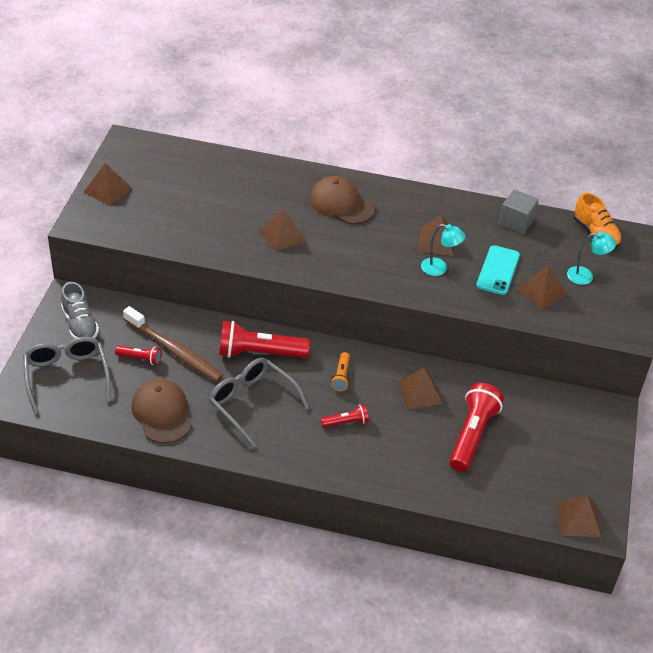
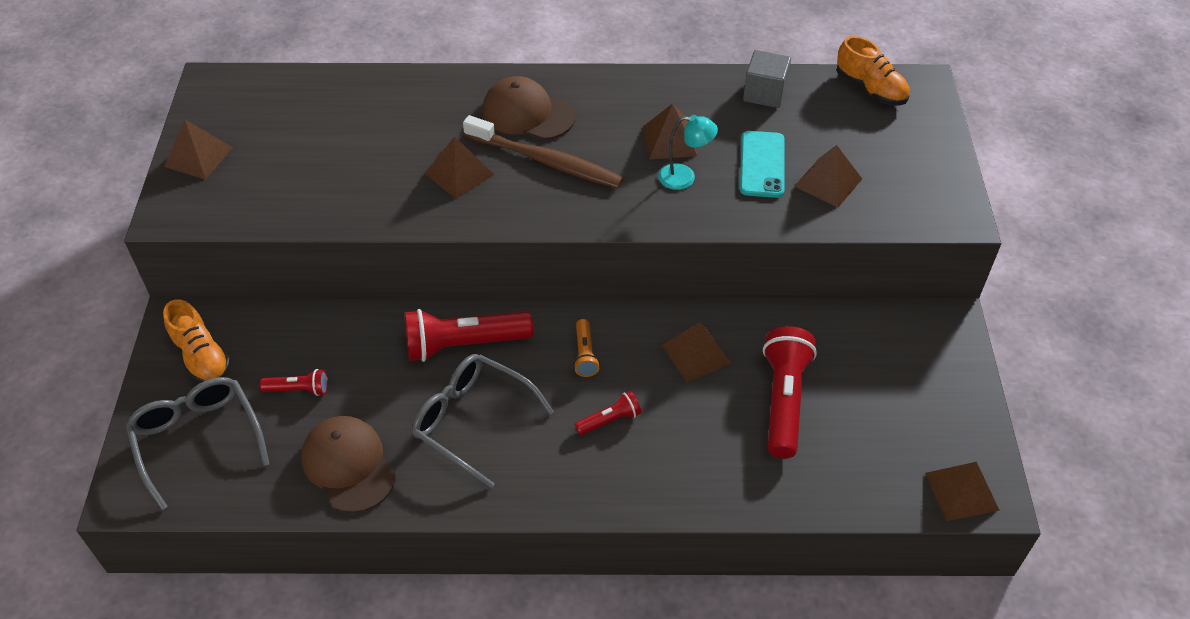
camera: 10 degrees left, 5 degrees up
grey shoe [61,282,99,339] -> orange shoe [163,299,231,383]
brown toothbrush [123,306,223,382] -> brown toothbrush moved to [463,115,624,188]
turquoise lamp [567,232,616,285] -> none

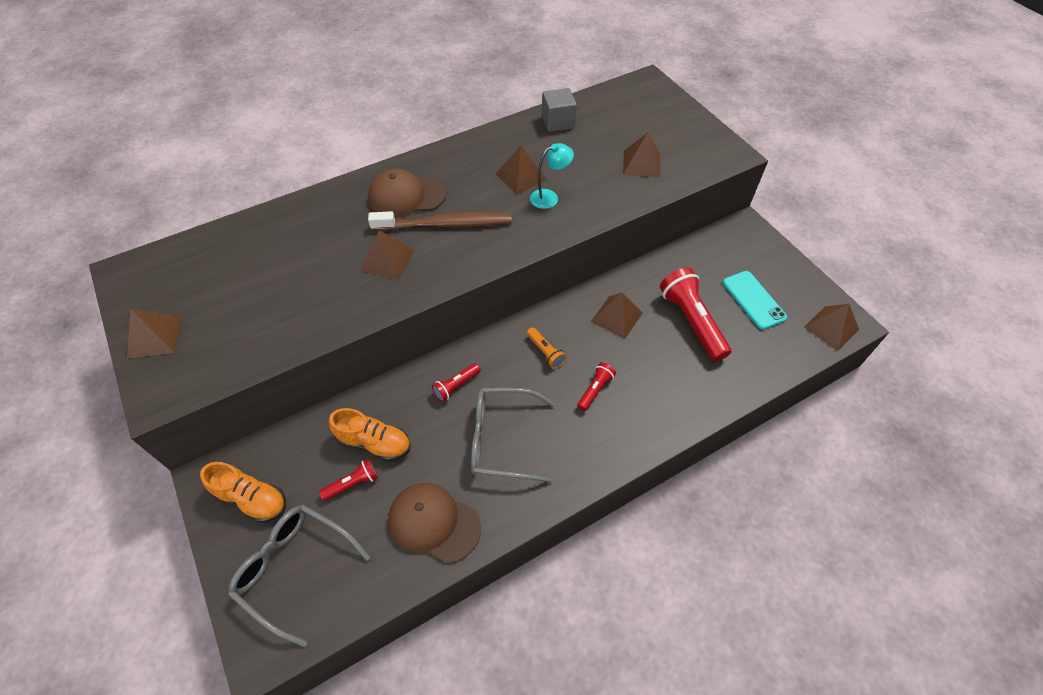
camera: 30 degrees left, 5 degrees up
red flashlight [405,309,533,362] -> red flashlight [432,363,481,402], size x0.50
turquoise phone [740,131,785,198] -> turquoise phone moved to [723,271,787,330]
orange shoe [837,36,910,106] -> orange shoe moved to [329,408,410,461]

